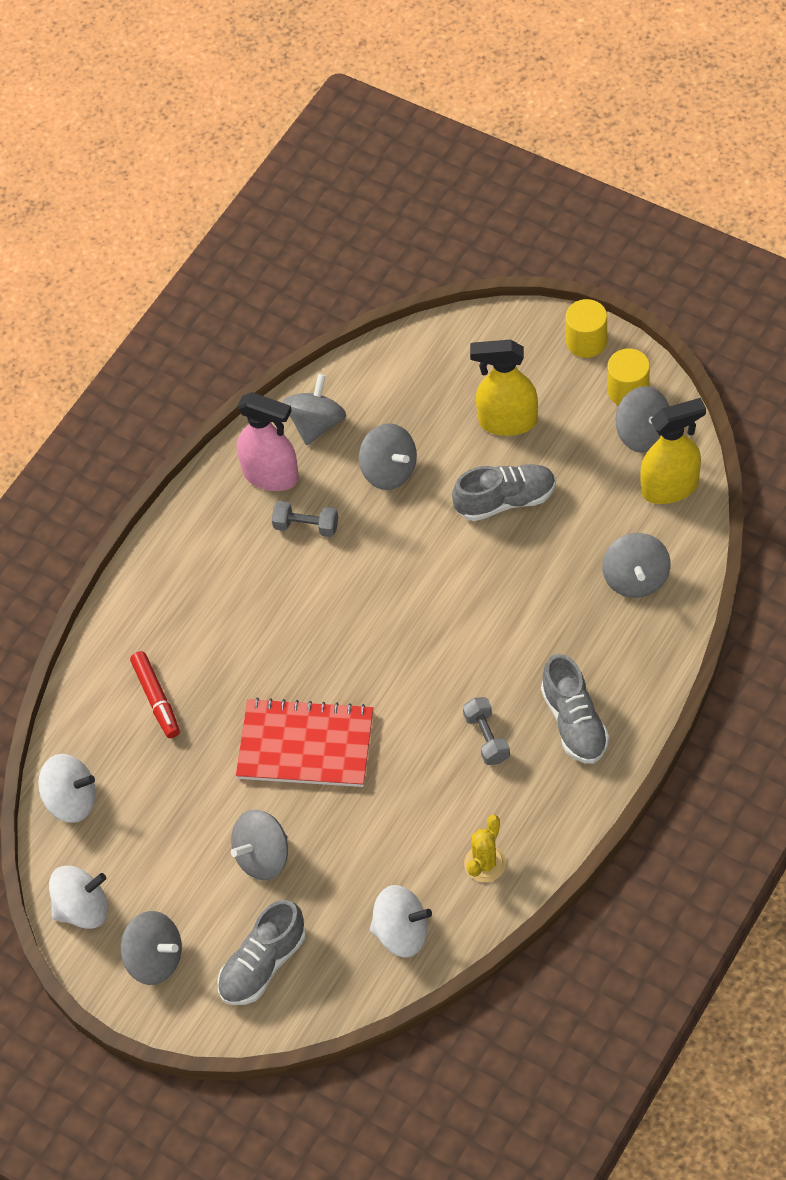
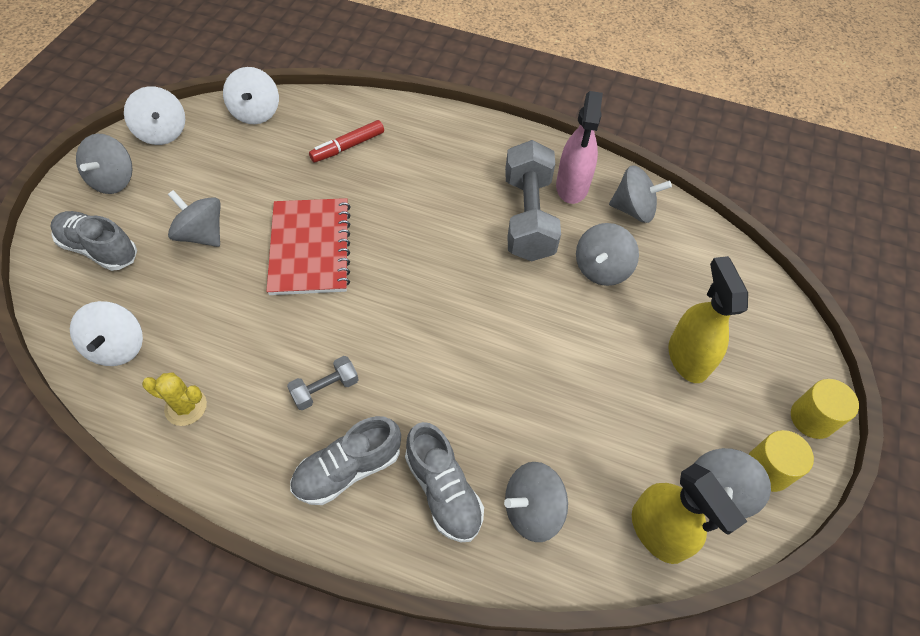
camera: 70 degrees right, 0 degrees up
grey dumbbell [272,501,338,537] -> grey dumbbell [505,140,561,262], size x2.09
grey shoe [452,464,556,521] -> grey shoe moved to [405,422,484,542]

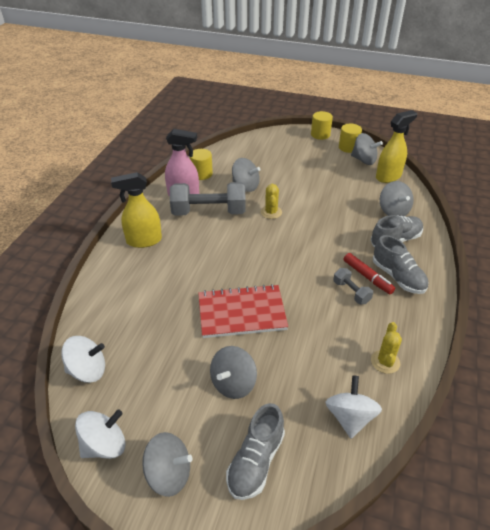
camera: 90 degrees left, 15 degrees down
white spinning top [70,301,143,366] -> white spinning top turned 75 degrees counterclockwise [325,375,382,438]
red marker [309,120,384,163] -> red marker moved to [344,253,395,294]
grey spinning top [609,165,672,223] -> yellow cylinder [190,149,213,180]
yellow spray bottle [668,256,748,383] -> yellow spray bottle moved to [111,172,162,248]
none -> yellow cactus [261,184,282,219]

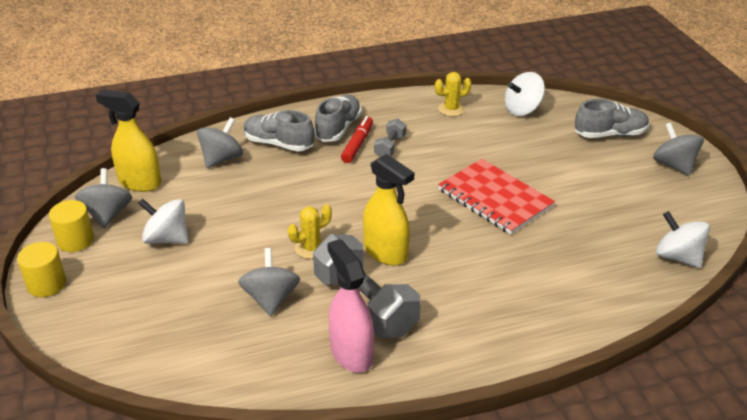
camera: 125 degrees left, 5 degrees down
white spinning top [75,409,126,459] -> white spinning top moved to [138,198,189,244]
yellow spray bottle [111,172,162,248] -> yellow spray bottle moved to [363,154,414,266]
yellow cylinder [190,149,213,180] -> none
grey spinning top [210,346,257,399] -> none

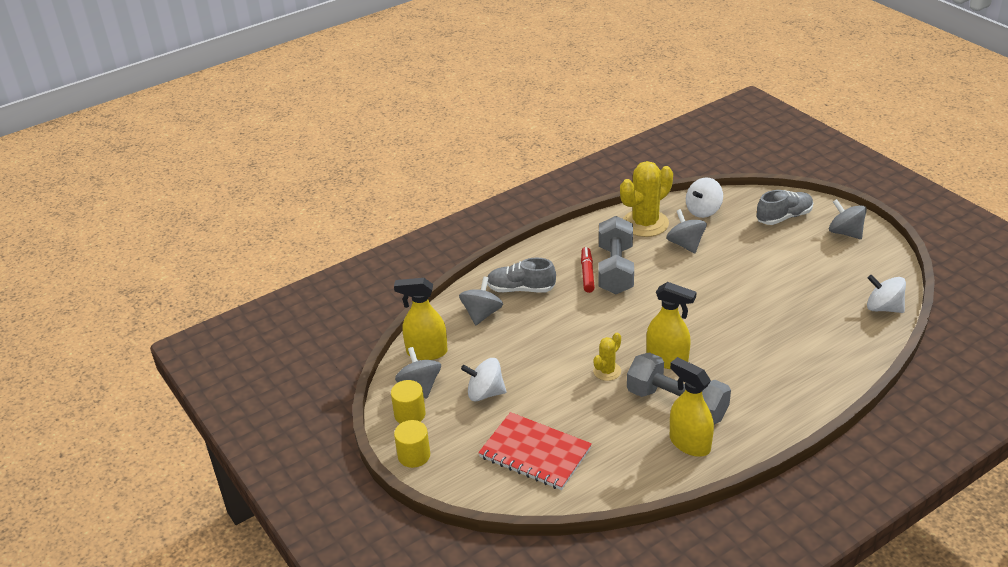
camera: 15 degrees left, 0 degrees up
grey spinning top [238,248,300,316] -> grey spinning top moved to [666,209,707,254]
grey shoe [314,94,362,142] -> none
pink spray bottle [327,239,374,373] -> yellow spray bottle [670,357,714,457]
grey dumbbell [374,119,406,157] -> grey dumbbell [598,216,634,294], size x2.09
yellow cactus [435,72,471,116] -> yellow cactus [620,161,673,237], size x1.94
red notebook [438,159,555,235] -> red notebook moved to [478,412,592,490]

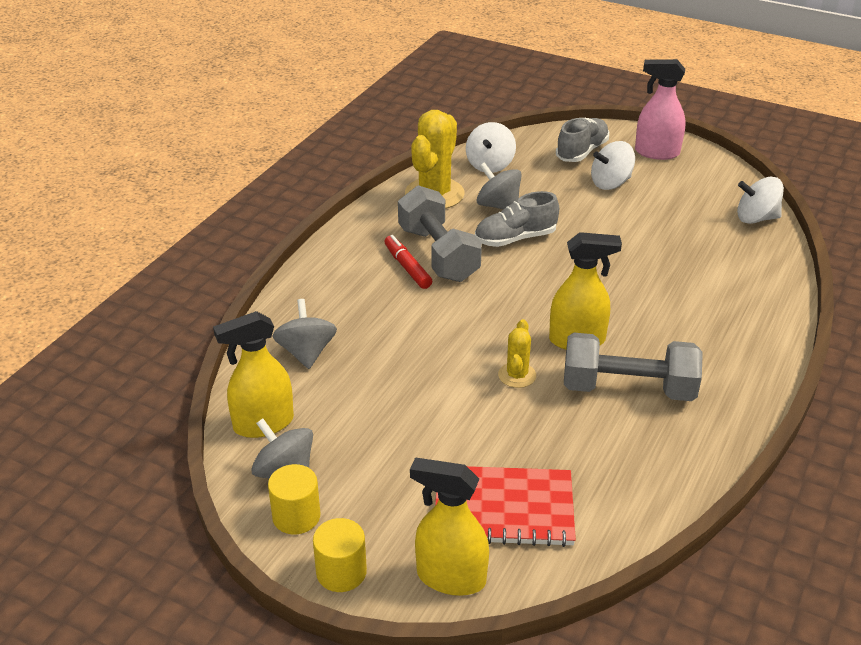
camera: 30 degrees left, 0 degrees up
white spinning top [461,358,506,402] -> white spinning top moved to [591,141,635,190]
grey shoe [487,258,556,293] -> grey shoe moved to [475,191,559,247]
yellow spray bottle [670,357,714,457] -> yellow spray bottle moved to [410,457,489,596]
grey spinning top [829,199,867,239] -> pink spray bottle [635,59,686,160]

